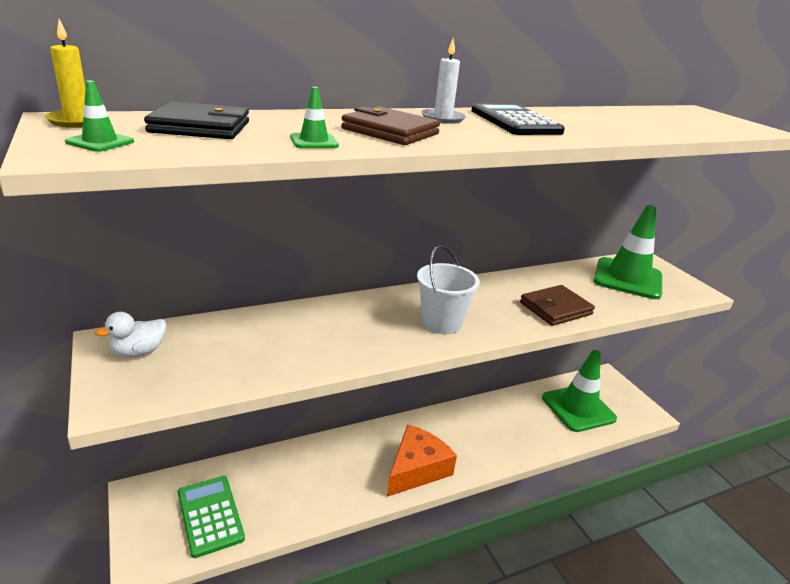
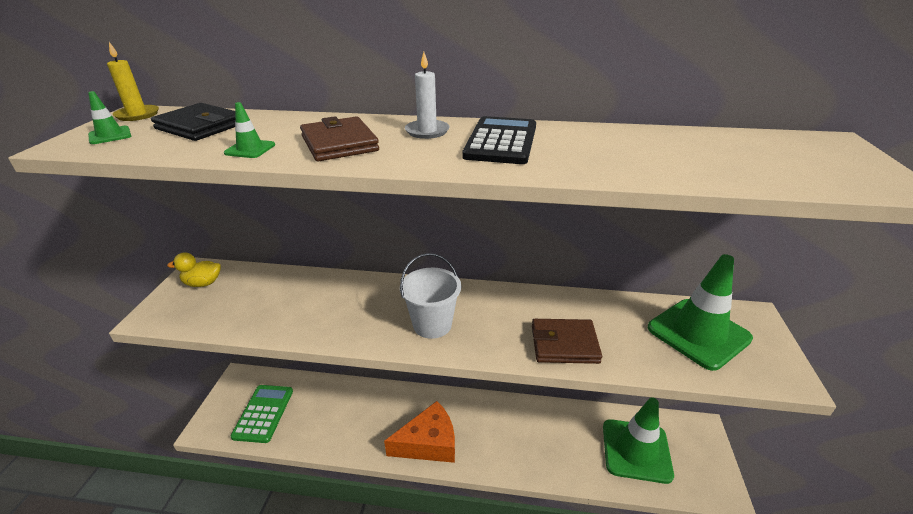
camera: 35 degrees right, 5 degrees up
white duck [95,312,166,357] -> yellow duck [167,252,221,287]

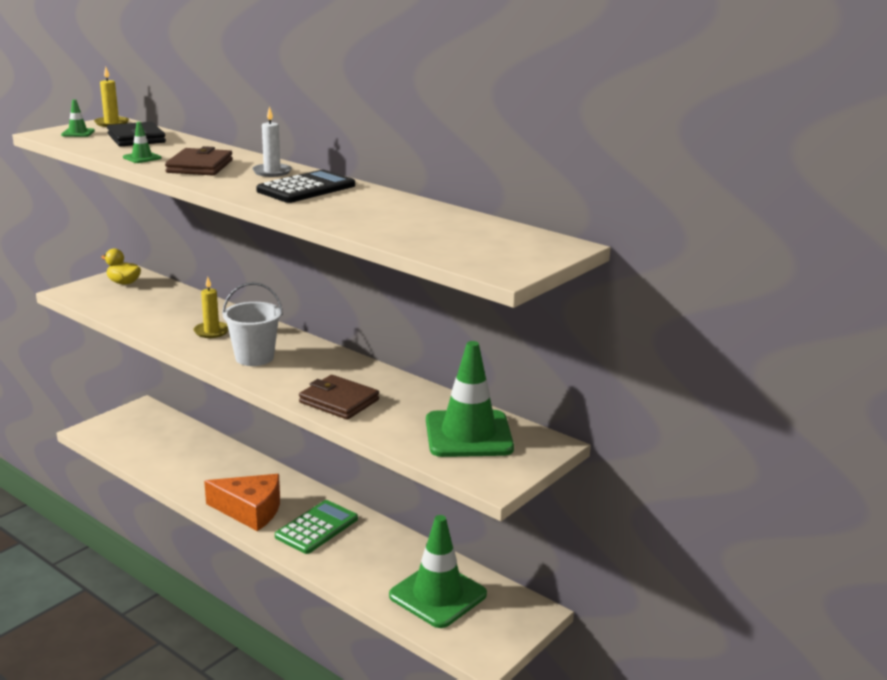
camera: 30 degrees right, 10 degrees down
green calculator [231,385,293,443] -> green calculator moved to [275,500,358,554]
none -> yellow candle [194,277,228,338]

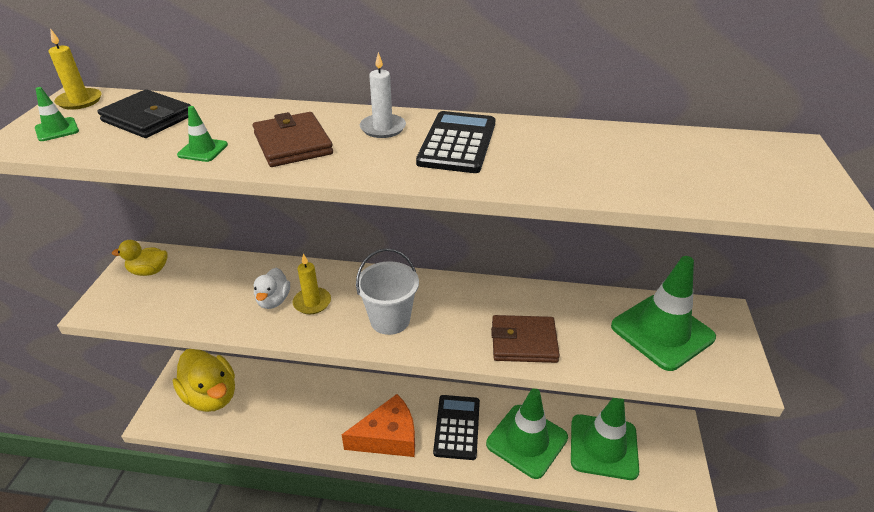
camera: 30 degrees left, 15 degrees up
green calculator [275,500,358,554] -> black calculator [433,395,480,460]
none -> yellow duck [173,349,235,412]
none -> white duck [254,268,290,309]
none -> green traffic cone [486,388,568,479]

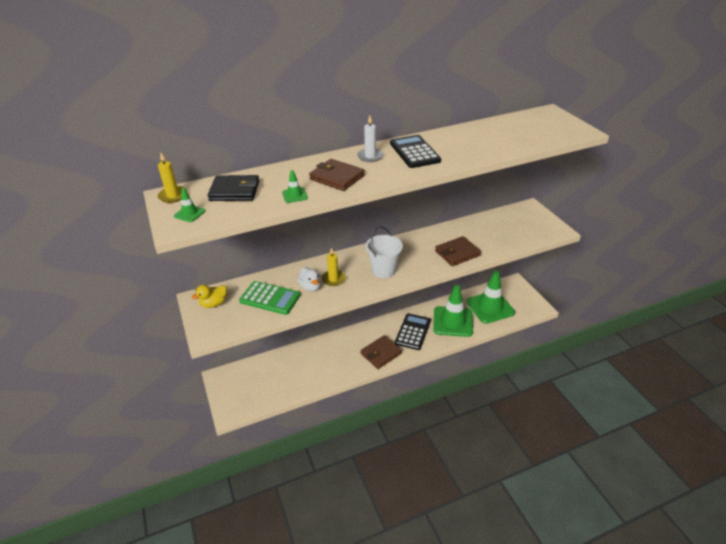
camera: 30 degrees left, 0 degrees up
yellow duck [173,349,235,412] -> none
orange cheese [342,394,415,457] -> brown wallet [361,335,402,369]
black calculator [433,395,480,460] -> black calculator turned 45 degrees clockwise [395,313,431,350]
green traffic cone [611,256,716,371] -> none
none -> green calculator [239,281,301,315]

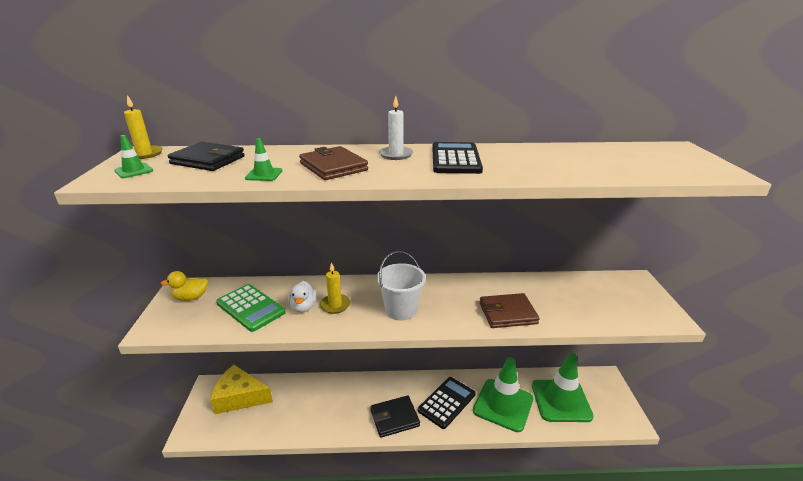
camera: 20 degrees right, 10 degrees down
brown wallet [361,335,402,369] -> black wallet [371,395,420,438]
none -> yellow cheese [210,365,273,414]

